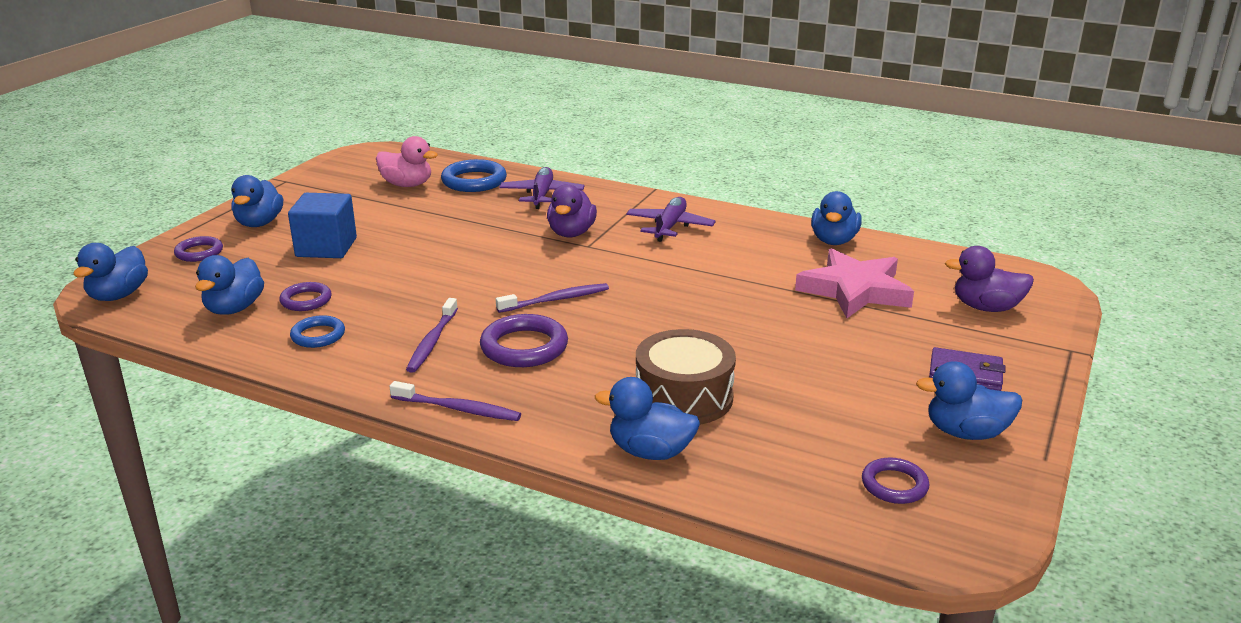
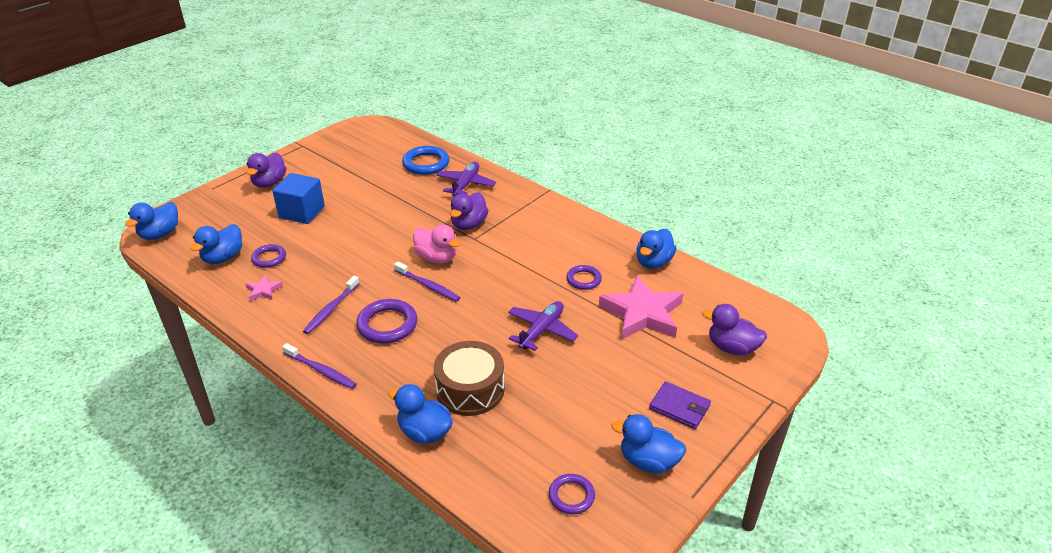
camera: 15 degrees right, 10 degrees up
purple ring [174,236,223,262] -> purple ring moved to [566,265,602,290]
blue duck [231,175,283,227] -> purple duck [247,152,286,188]
blue ring [290,315,345,348] -> pink star [246,275,283,301]
pink duck [376,136,438,187] -> pink duck moved to [413,224,461,263]
purple toothbrush [496,283,609,313] -> purple toothbrush turned 45 degrees clockwise [394,261,460,302]
purple plane [626,197,716,242] -> purple plane moved to [508,301,578,351]

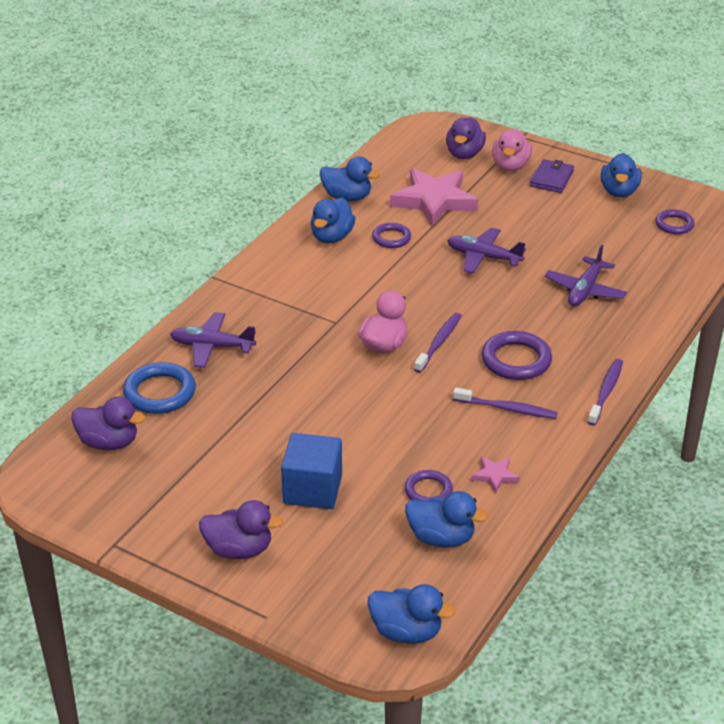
camera: 100 degrees left, 0 degrees up
blue duck [388,384,453,444] -> blue duck moved to [311,198,356,243]
brown drum [434,341,505,416] -> purple plane [545,245,627,306]
purple duck [450,192,489,230] -> purple duck moved to [71,396,145,450]
none -> pink duck [492,129,532,171]

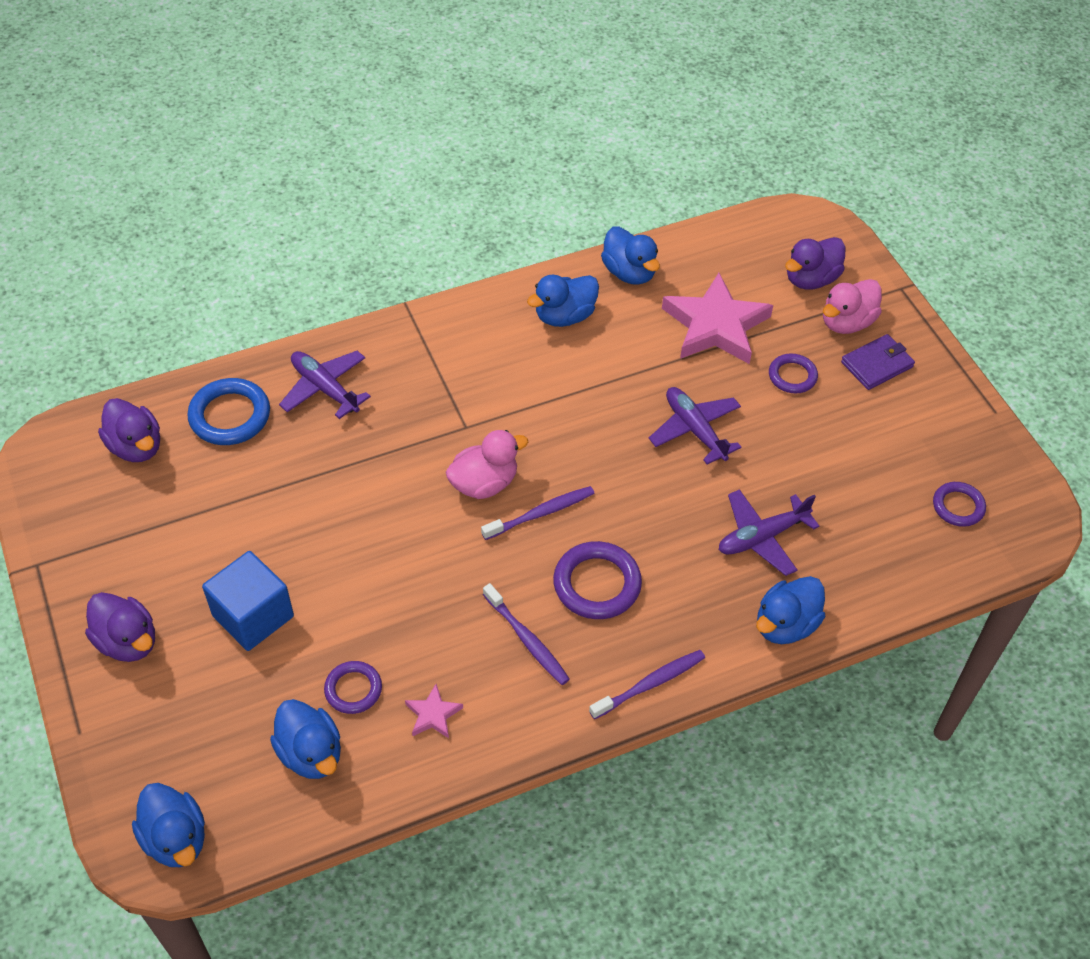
camera: 35 degrees right, 15 degrees up
purple ring [372,223,411,248] -> purple ring moved to [769,354,818,393]
blue duck [601,153,642,197] -> blue duck moved to [756,576,825,644]

